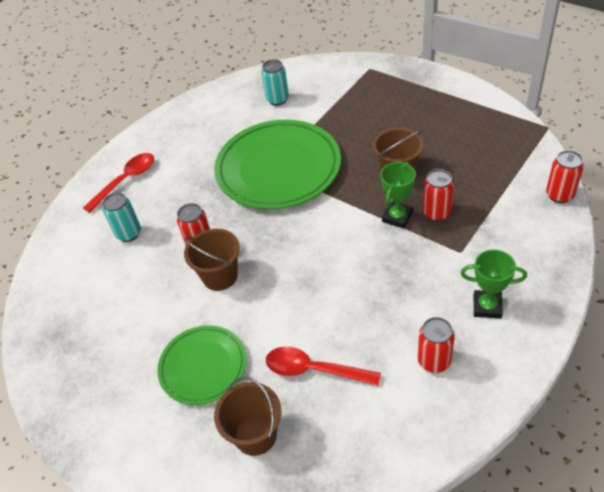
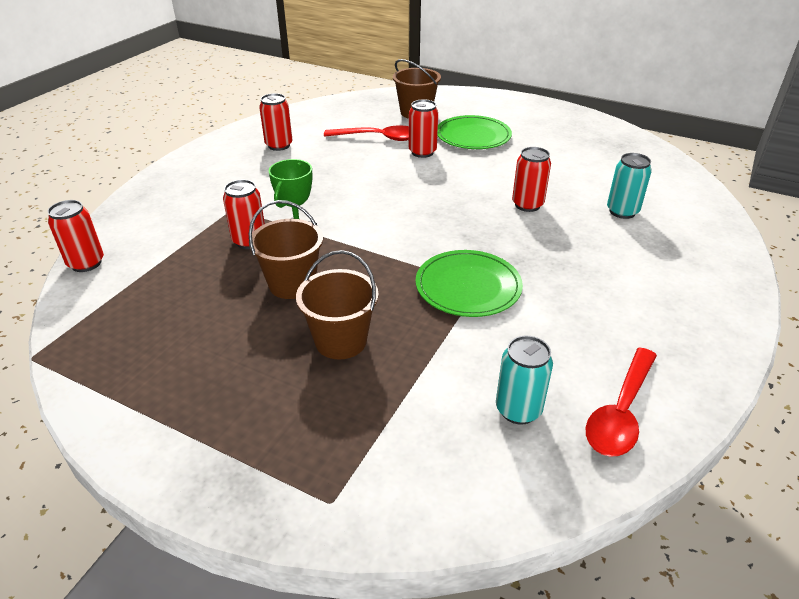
camera: 165 degrees right, 10 degrees down
red spoon [83,153,154,213] -> red spoon moved to [586,347,657,457]
brown bucket [184,229,240,291] -> brown bucket moved to [296,250,379,360]
green plate [214,120,341,209] -> green plate [415,250,523,317], size x0.56
green trophy [460,249,527,319] -> none
none -> red can [409,99,438,158]

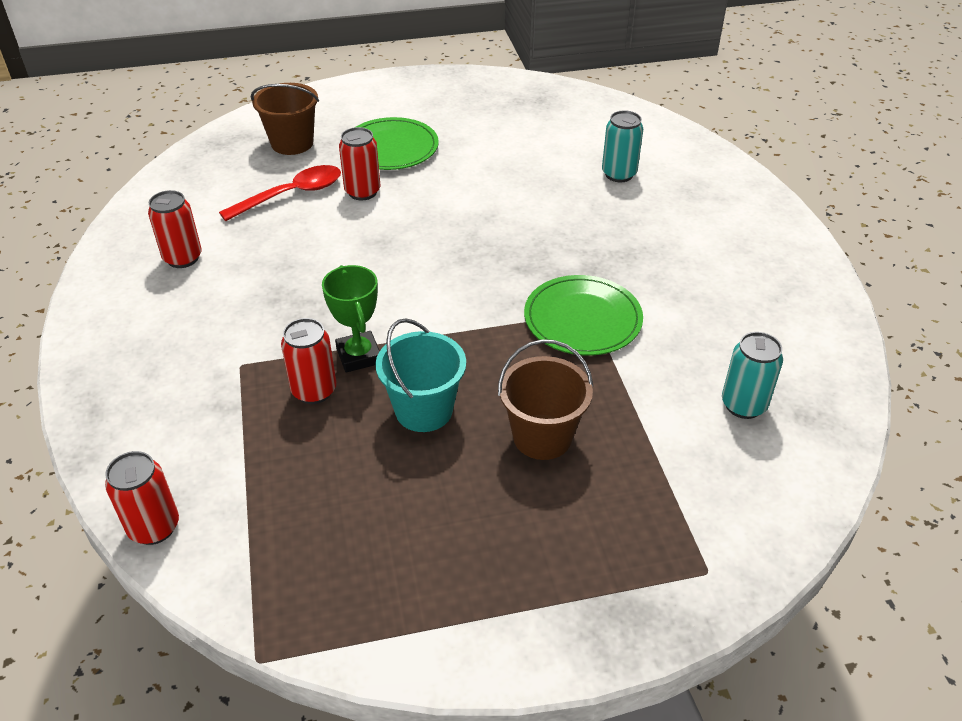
camera: 40 degrees left, 5 degrees up
brown bucket [248,200,323,299] -> turquoise bucket [375,319,466,432]
red can [512,147,551,212] -> none
red spoon [586,347,657,457] -> none

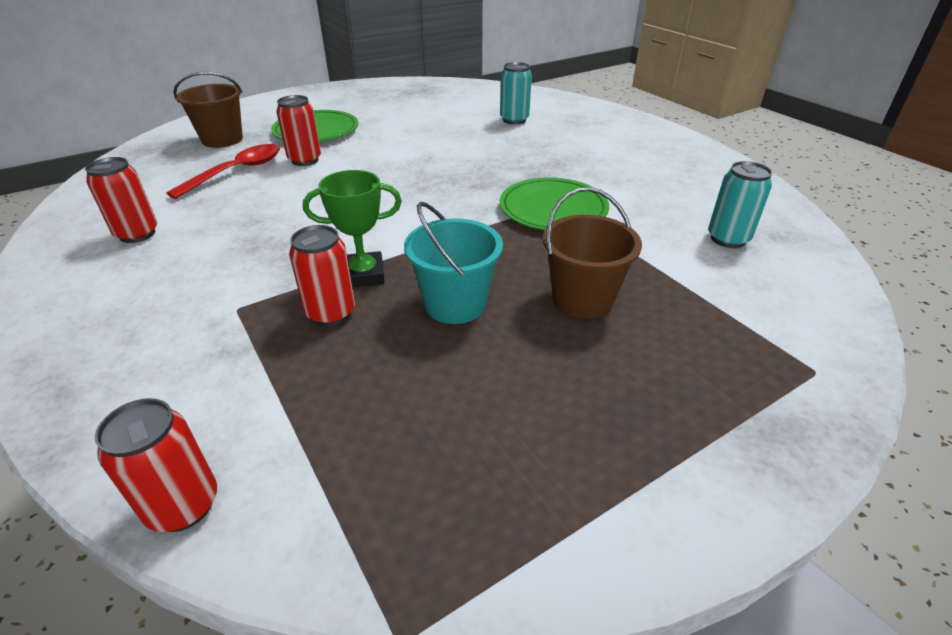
camera: 20 degrees left, 5 degrees down
green trophy [322,265,380,373] -> green trophy turned 60 degrees counterclockwise [303,170,402,287]

